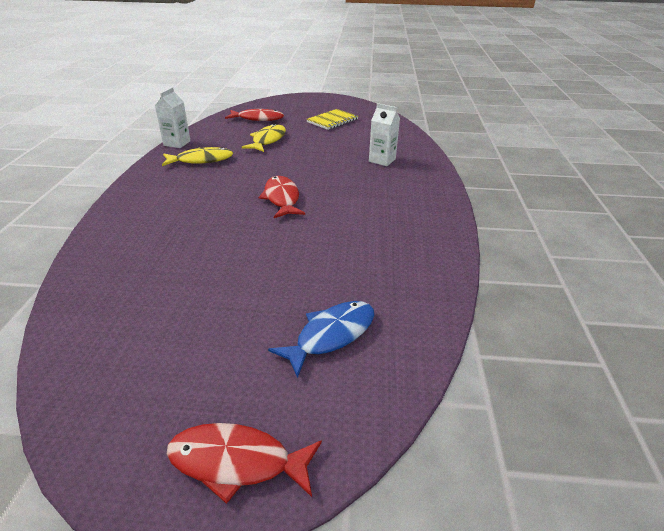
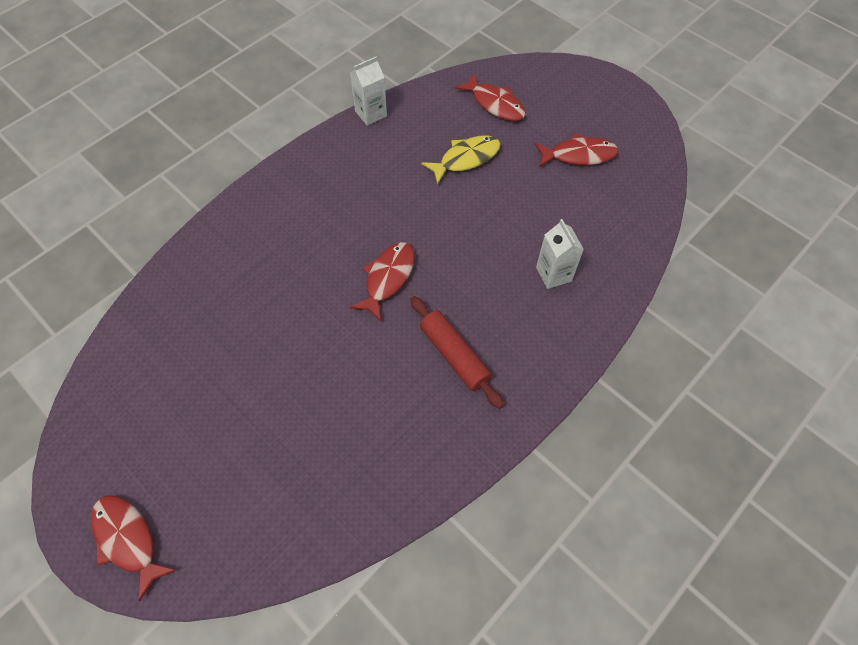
camera: 40 degrees right, 25 degrees up
yellow fish [162,147,233,166] -> none
blue fish [268,301,374,378] -> none
yellow notebook [307,109,358,130] -> red fish [535,133,619,167]
none -> red rolling pin [410,296,504,409]

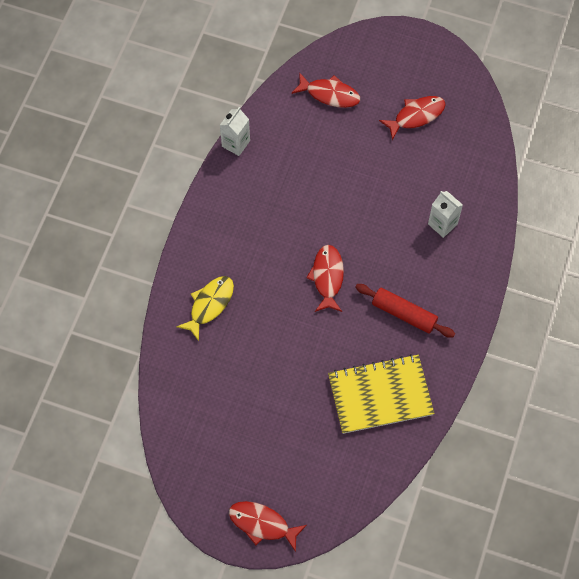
camera: 25 degrees left, 5 degrees up
yellow fish [421,135,501,185] -> yellow fish moved to [176,276,234,341]
none -> yellow notebook [328,354,434,434]

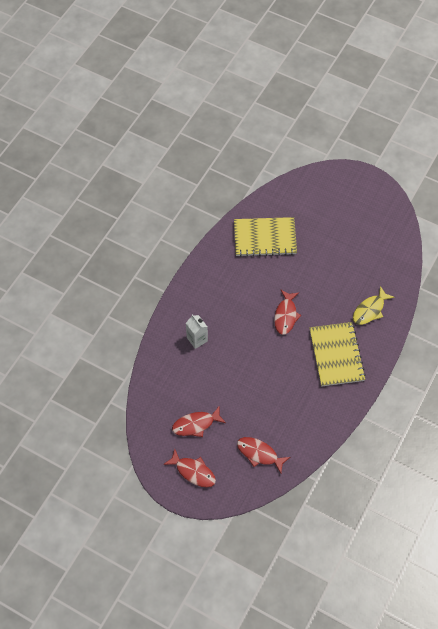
camera: 170 degrees left, 5 degrees down
white carton [220,107,250,156] -> none
red fish [229,501,307,552] -> red fish moved to [163,448,216,487]
red rolling pin [355,284,455,338] -> none
none -> yellow notebook [309,322,366,387]

